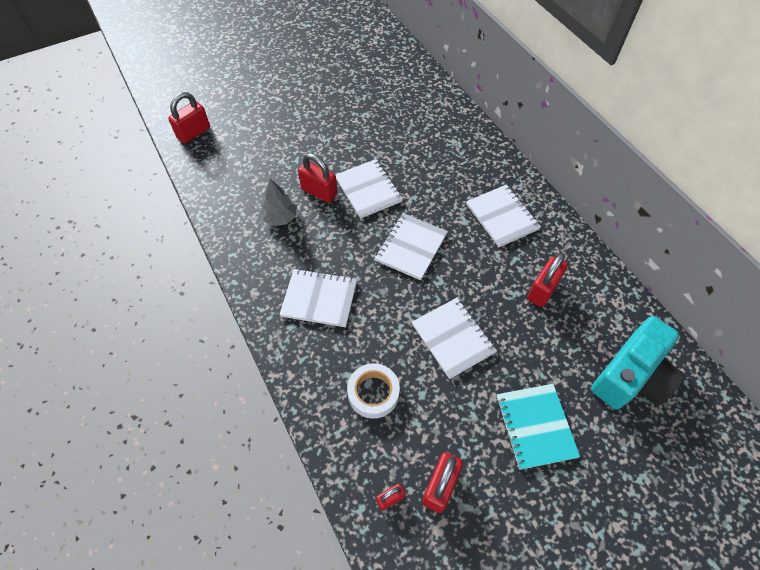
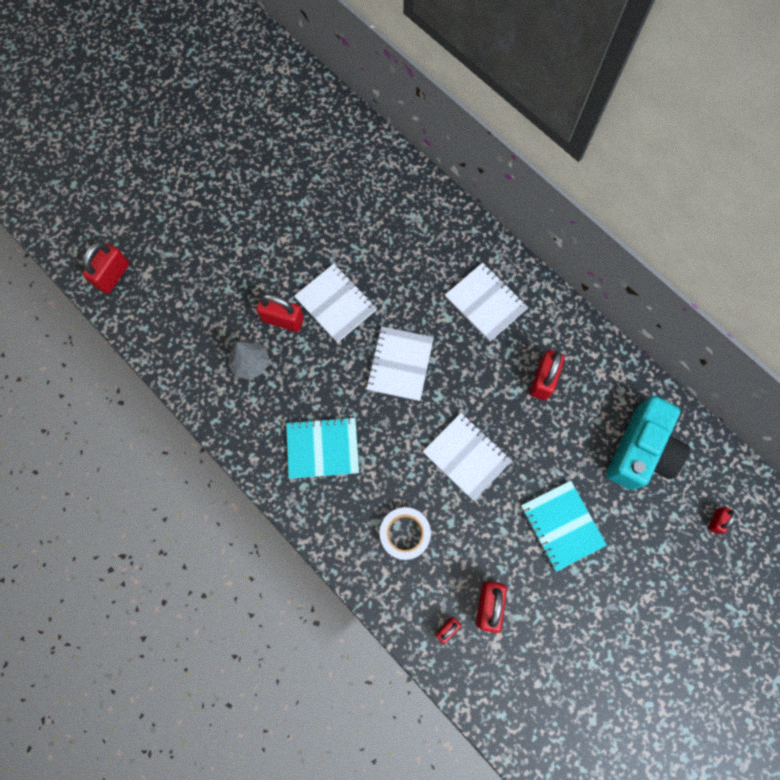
camera: 15 degrees left, 15 degrees up
white notebook [279,268,357,327] -> turquoise notebook [286,417,359,479]
none -> red padlock [708,507,736,534]

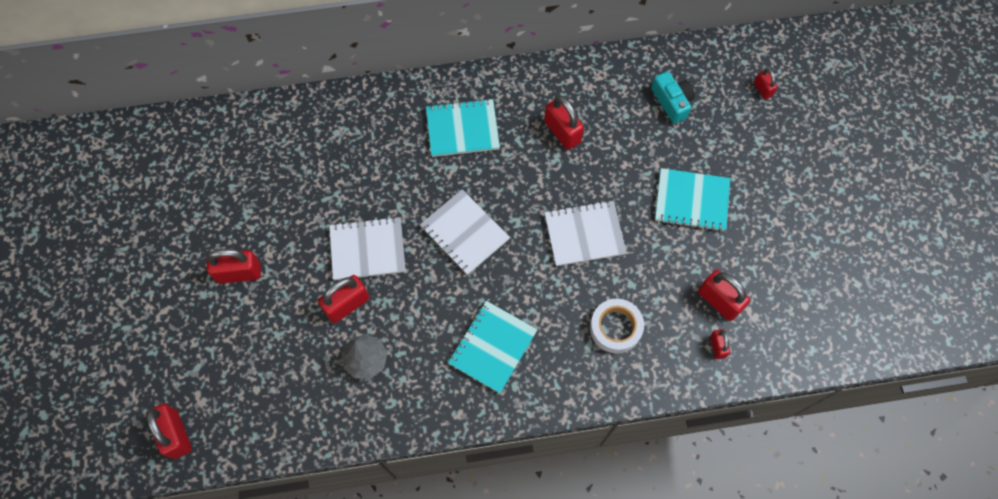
camera: 55 degrees left, 5 degrees down
white notebook [445,262,528,342] -> turquoise notebook [426,98,500,157]
turquoise camera [606,396,690,490] -> turquoise camera [651,71,695,124], size x0.56
none -> red padlock [207,249,261,284]

